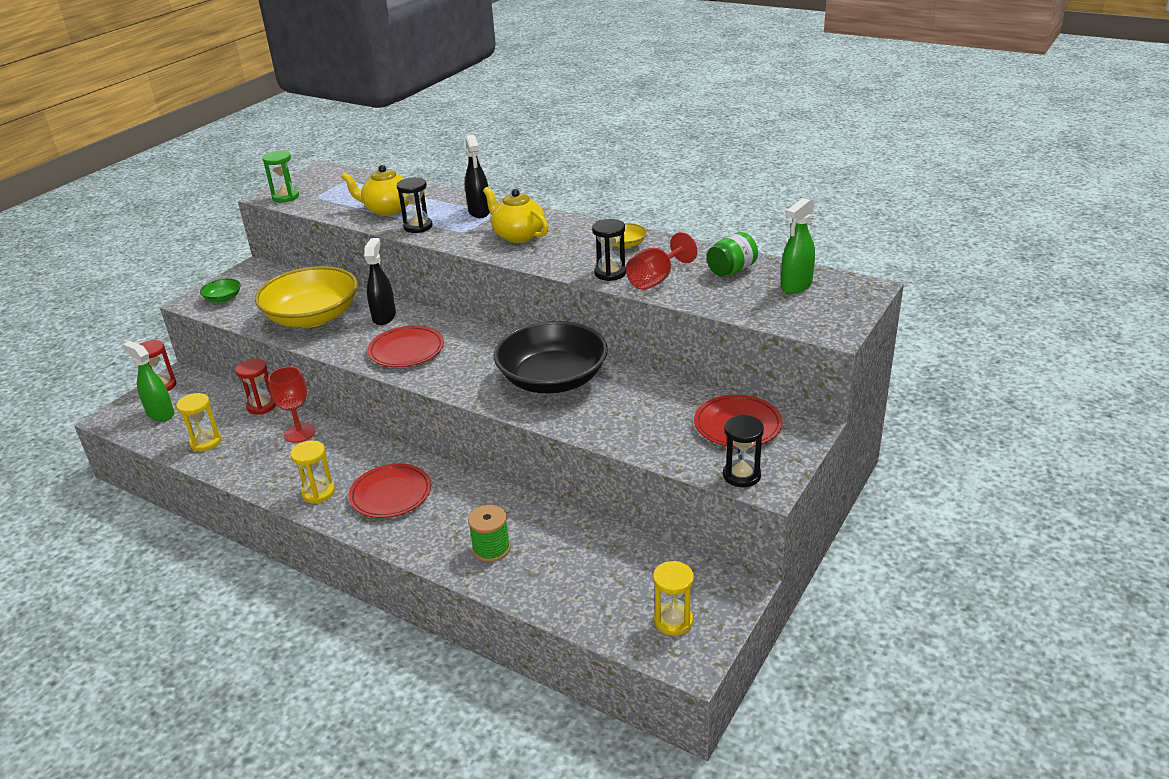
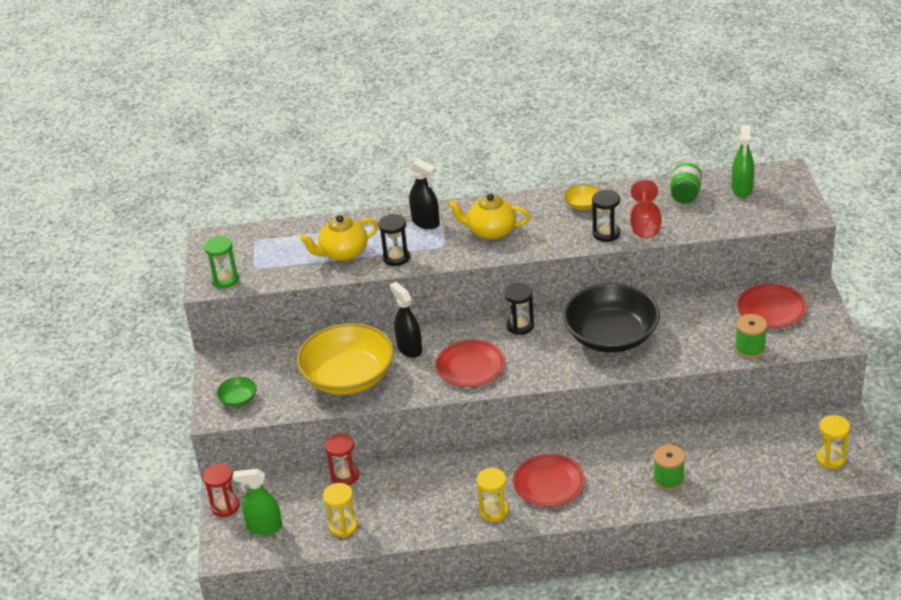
camera: 35 degrees left, 5 degrees up
red goblet [268,367,315,443] -> none
black hourglass [723,415,764,487] -> black hourglass moved to [505,283,534,335]
none -> green spool [735,314,767,359]

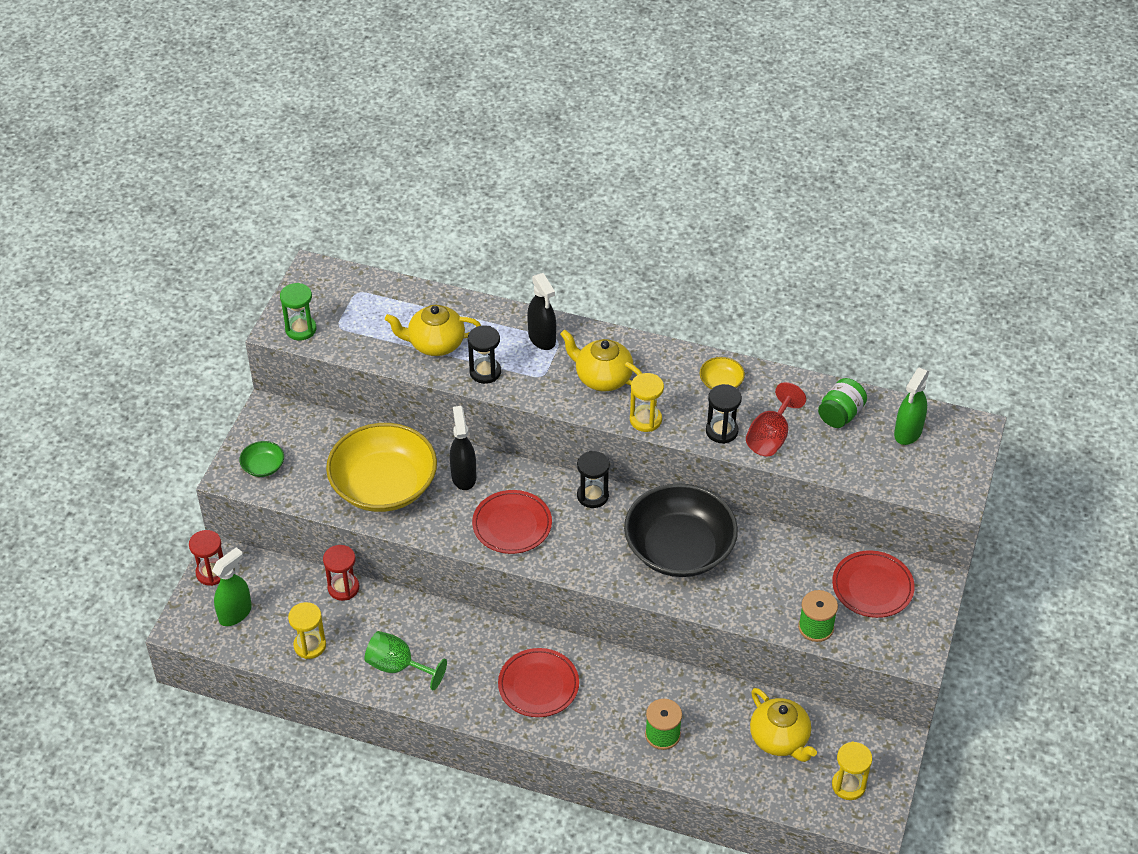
camera: 20 degrees right, 10 degrees up
green spray bottle [233,469,282,535] -> green spray bottle turned 105 degrees clockwise [212,547,252,626]
yellow hourglass [476,468,509,522] -> yellow hourglass moved to [630,373,664,432]
none -> green goblet [364,631,447,690]
none -> yellow teapot [750,688,817,762]

